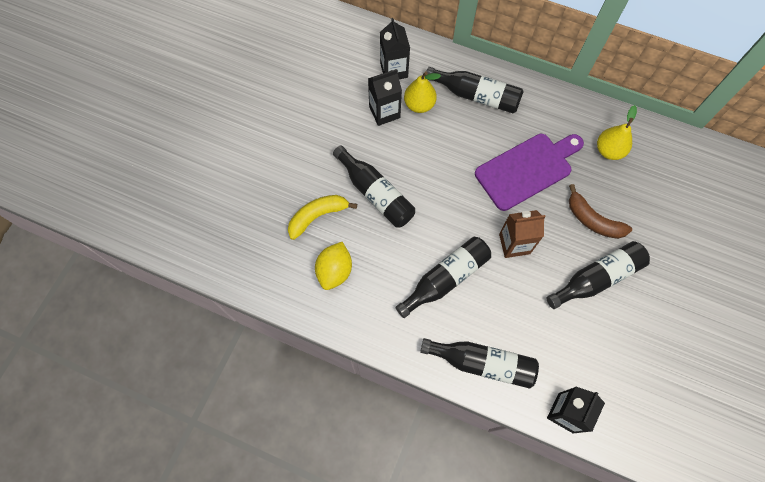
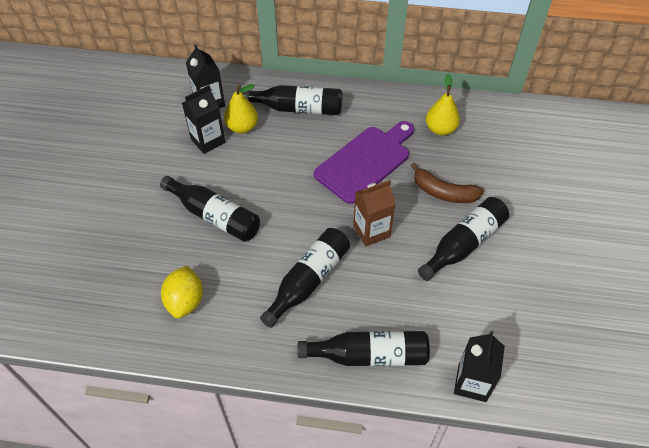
camera: 15 degrees left, 15 degrees down
yellow banana [288,195,357,240] -> none

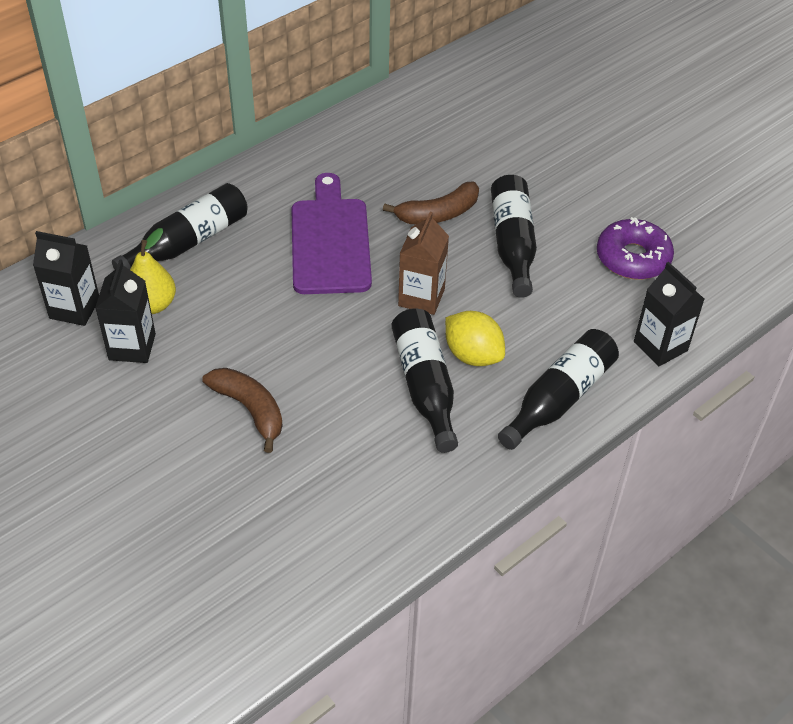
camera: 50 degrees left, 5 degrees down
black bottle [160,176,260,242] -> brown banana [202,368,283,453]
yellow lemon [161,266,203,318] -> yellow lemon moved to [445,311,505,366]
yellow pear [426,74,460,136] -> none
none -> purple donut [597,217,674,280]

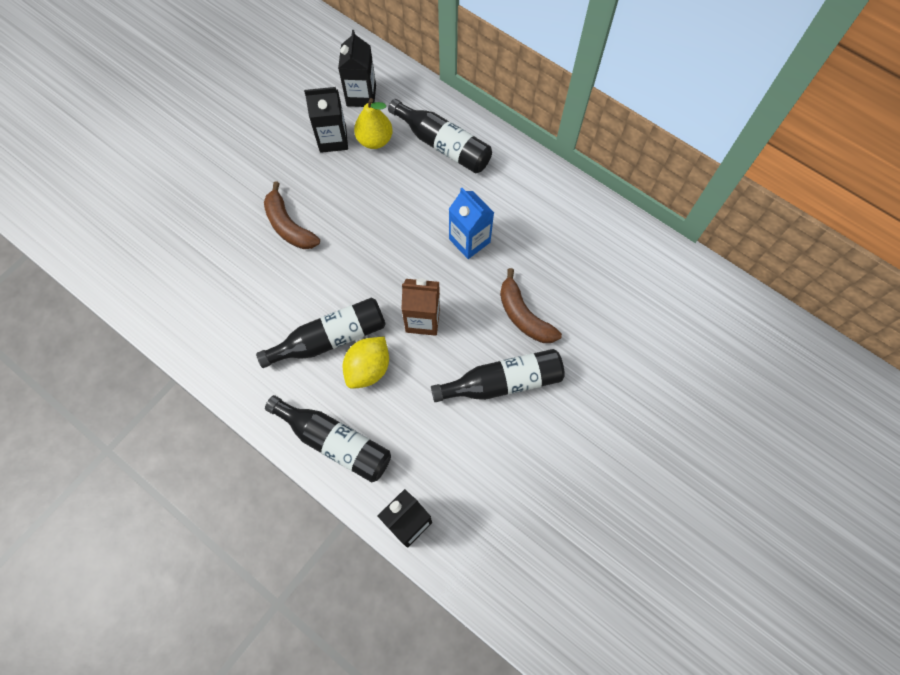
camera: 80 degrees right, 20 degrees up
brown banana [202,368,283,453] -> brown banana turned 105 degrees clockwise [264,181,320,249]
purple cutting board [291,173,372,294] -> blue carton [449,188,494,259]
purple donut [597,217,674,280] -> none

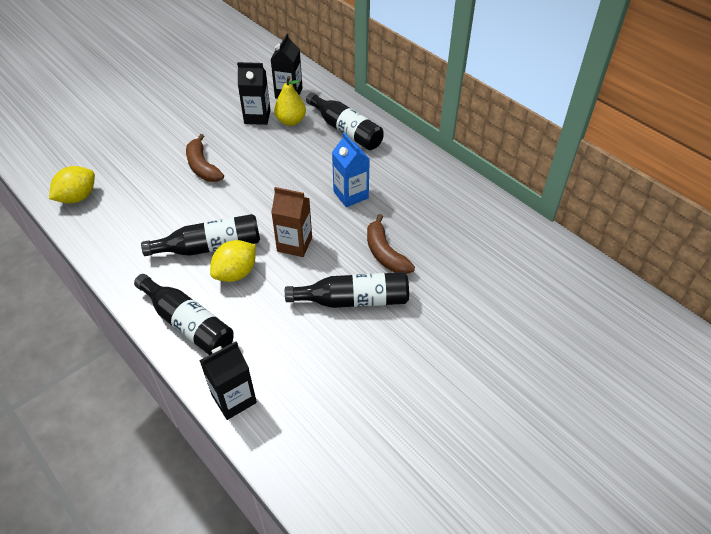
camera: 10 degrees right, 20 degrees down
none -> yellow lemon [49,166,95,204]

